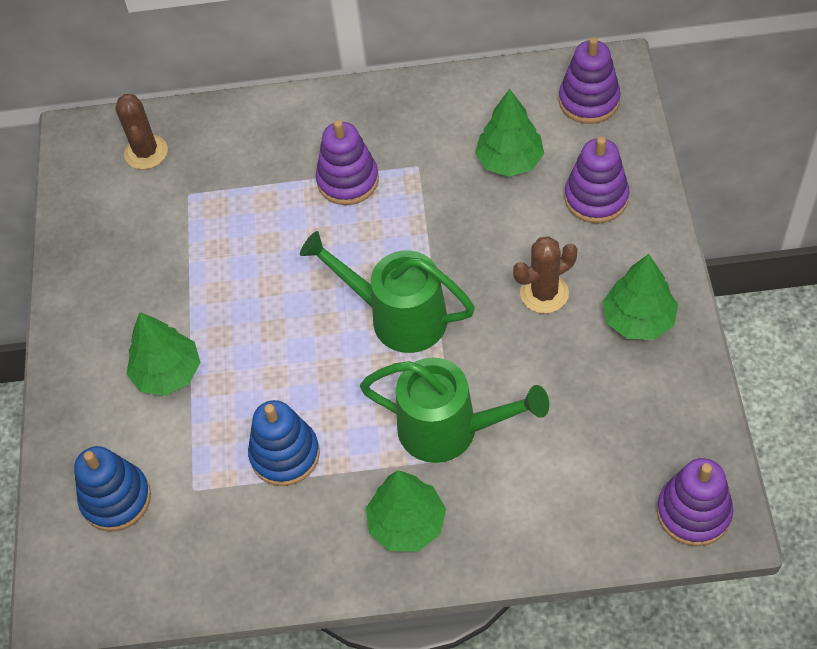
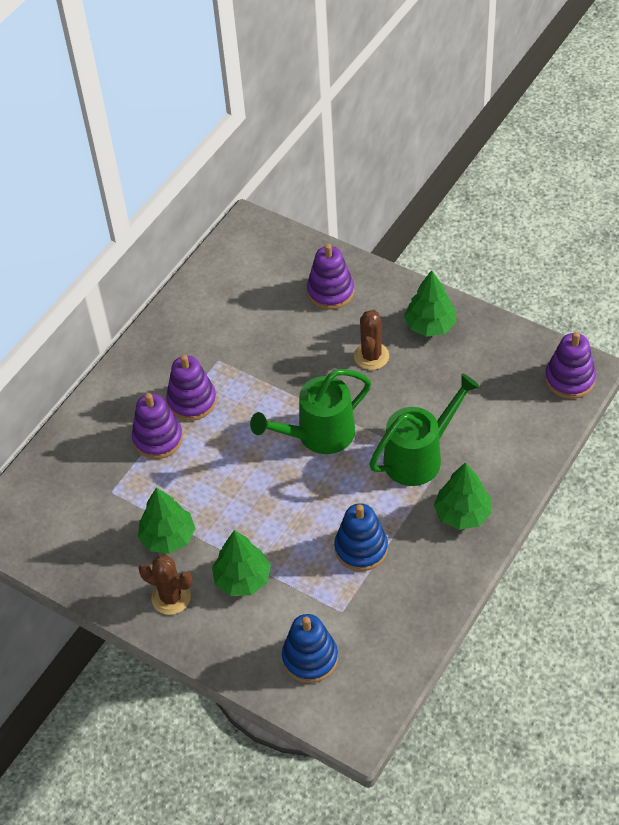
camera: 55 degrees left, 5 degrees down
brown cactus [115,94,168,169] -> brown cactus moved to [138,555,193,615]
green tree [475,89,544,177] -> green tree moved to [138,487,196,554]
purple stacking toy [559,37,621,124] -> purple stacking toy moved to [132,393,183,459]

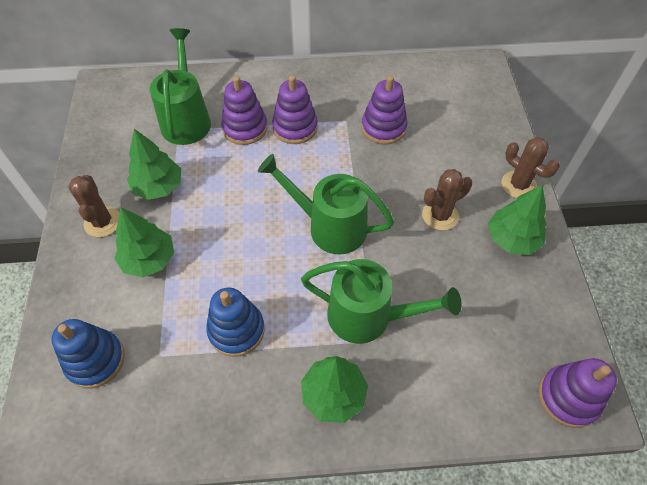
camera: 50 degrees right, 5 degrees up
purple stacking toy [307,244,354,310] -> purple stacking toy moved to [362,76,408,145]
none -> green watering can [150,28,211,145]
none -> brown cactus [501,137,560,198]

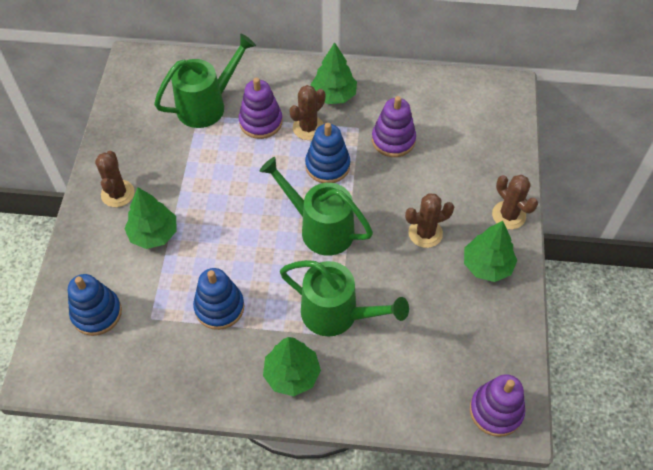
camera: 10 degrees right, 0 degrees up
green tree [127,129,181,200] -> green tree moved to [311,42,357,104]
green watering can [150,28,211,145] -> green watering can turned 45 degrees clockwise [154,33,256,128]
purple stacking toy [272,75,318,144] -> brown cactus [289,85,326,140]
none -> blue stacking toy [305,123,350,183]

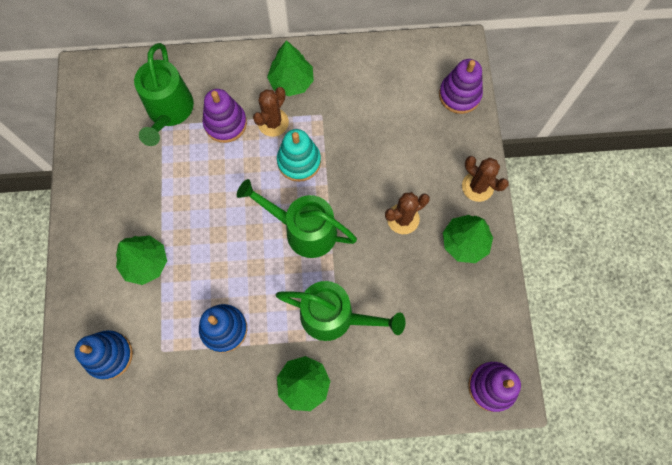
camera: 10 degrees left, 15 degrees up
brown cactus [95,151,135,207] -> none
green watering can [154,33,256,128] -> green watering can turned 135 degrees clockwise [134,43,194,146]
blue stacking toy [305,123,350,183] -> turquoise stacking toy [277,129,321,182]
purple stacking toy [372,96,416,157] -> purple stacking toy moved to [439,59,483,114]

